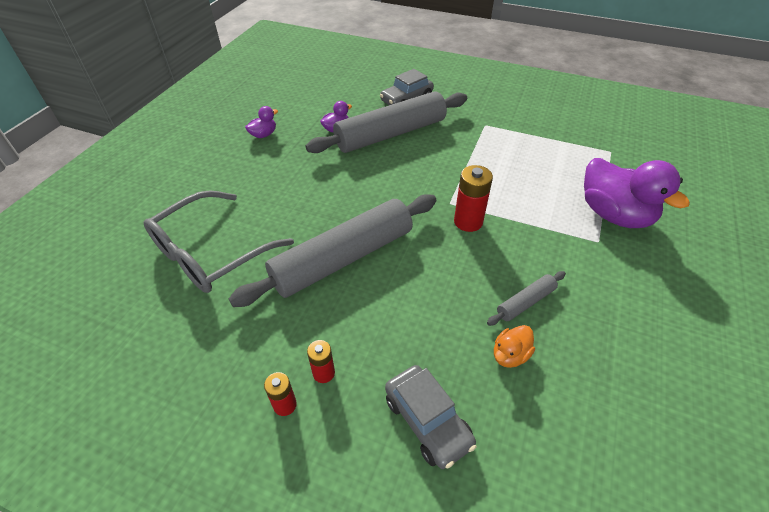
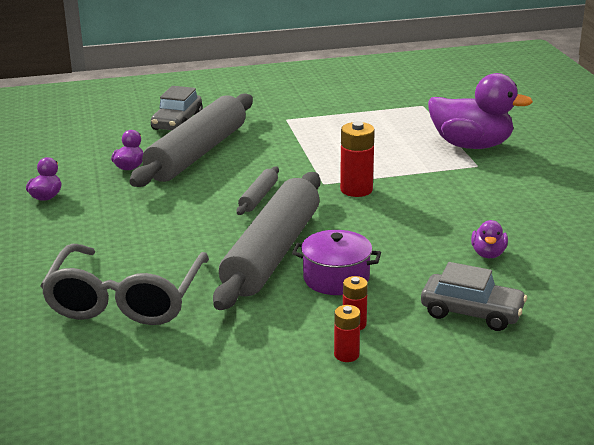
camera: 35 degrees left, 20 degrees down
grey rolling pin [487,271,566,326] -> grey rolling pin moved to [236,166,279,215]
orange duck [494,325,535,368] -> purple duck [471,220,508,258]
none -> purple pot [292,230,381,295]

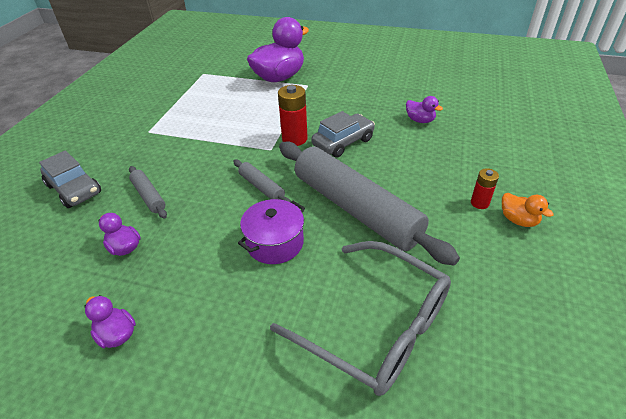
camera: 60 degrees left, 15 degrees up
grey rolling pin [129,93,253,187] -> grey rolling pin [129,166,167,219], size x0.43
purple pot [292,230,381,295] -> purple pot moved to [238,199,305,264]
red battery [334,305,360,362] -> orange duck [502,193,554,227]
grey car [421,262,527,331] -> grey car moved to [311,111,375,158]

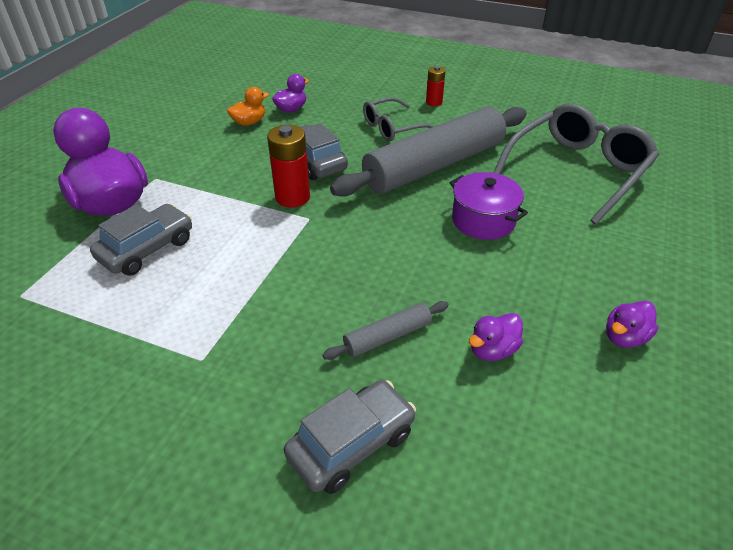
camera: 85 degrees left, 0 degrees up
grey rolling pin [233,160,291,202] -> none
orange duck [502,193,554,227] -> orange duck moved to [227,87,269,126]
none -> grey car [90,204,192,276]
none -> grey glasses [363,97,434,141]

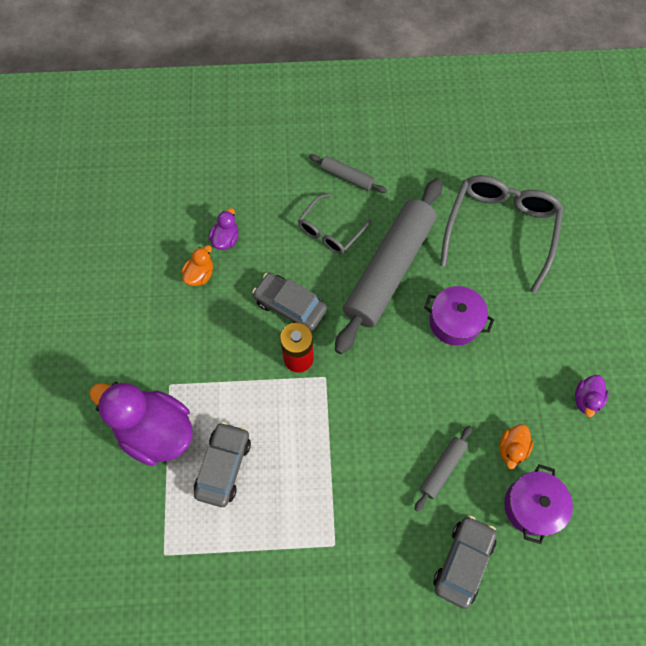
camera: 25 degrees left, 25 degrees up
red battery [426,66,445,106] -> grey rolling pin [309,154,387,193]
purple duck [469,313,523,361] -> orange duck [499,424,533,469]
none -> purple pot [504,464,573,544]

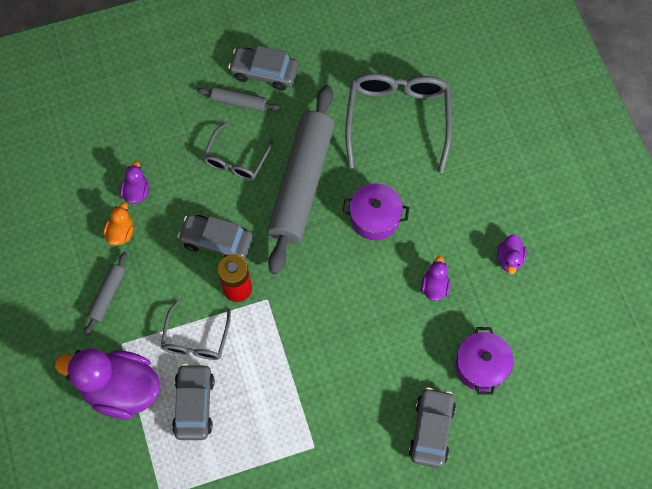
camera: 15 degrees left, 0 degrees up
grey rolling pin [415,426,472,512] -> grey rolling pin moved to [84,252,128,336]
orange duck [499,424,533,469] -> none
none -> grey glasses [161,300,231,360]
none -> grey car [228,46,298,91]
none -> purple duck [421,256,450,301]

